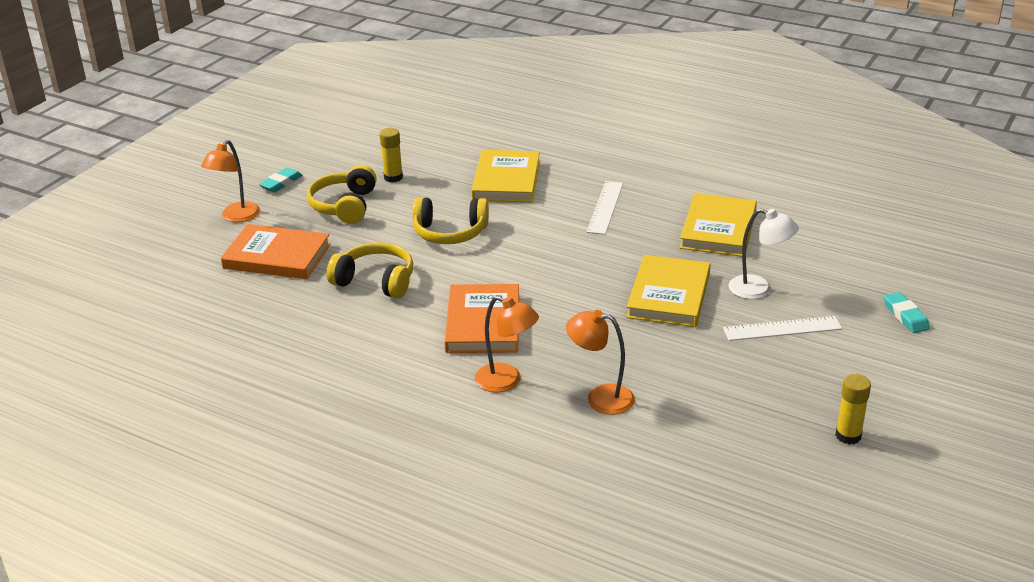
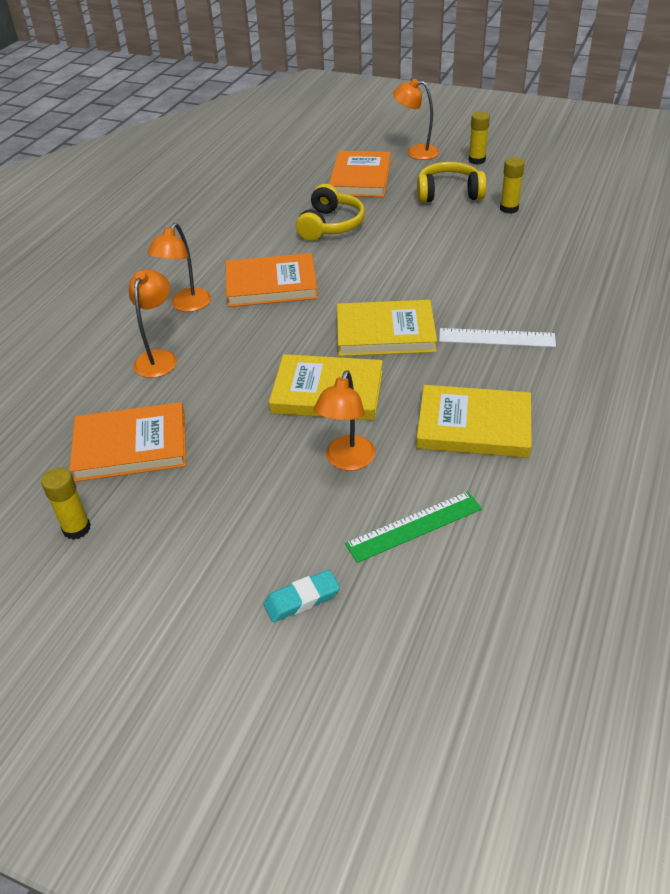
camera: 85 degrees right, 10 degrees up
turquoise eraser [259,168,303,192] -> yellow glue stick [468,112,490,165]
yellow headphones [412,197,489,244] -> none
yellow book [471,150,540,202] -> yellow book moved to [337,300,437,356]
white ruler [723,316,842,341] -> none
white lamp [728,208,799,299] -> orange lamp [314,370,376,471]
none -> orange book [69,402,186,482]
none -> green ruler [345,491,482,563]

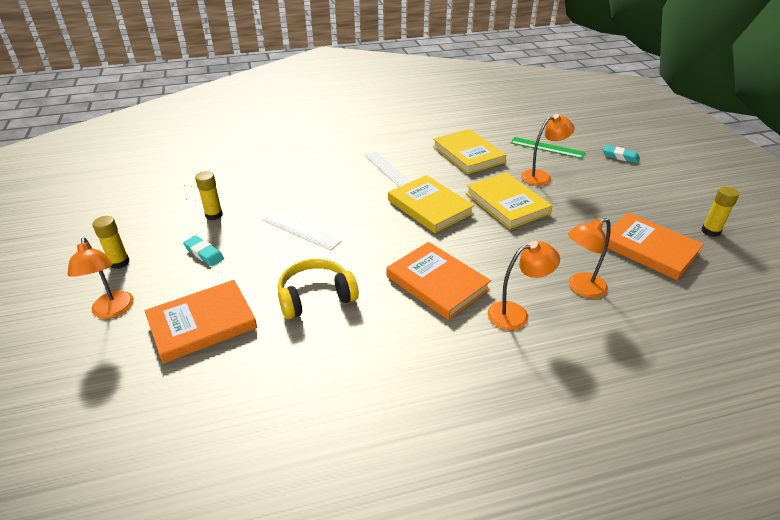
camera: 130 degrees left, 5 degrees down
yellow headphones [417,162,487,203] -> turquoise eraser [183,236,224,266]
none -> white ruler [262,212,341,250]

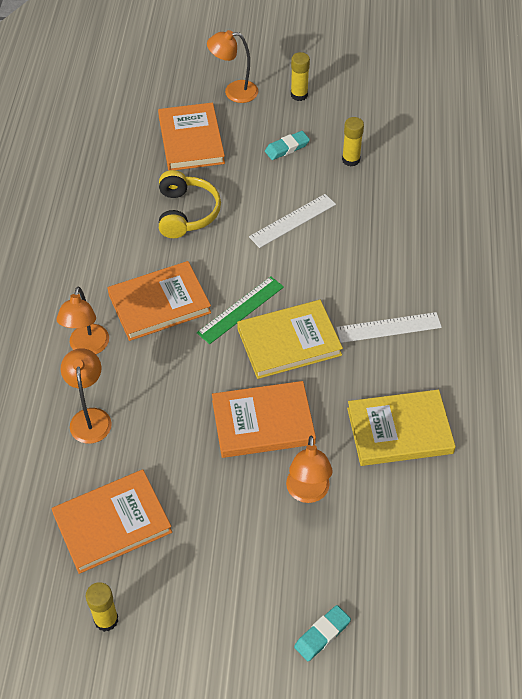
camera: 110 degrees right, 15 degrees up
yellow book [466,173,552,229] -> orange book [212,381,316,458]
green ruler [511,137,585,159] -> green ruler moved to [197,276,284,344]

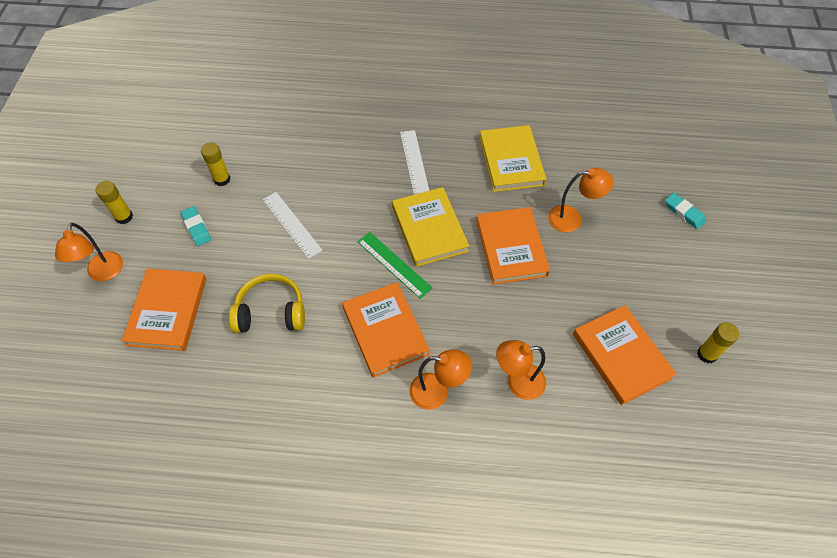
camera: 90 degrees left, 5 degrees up
orange book [158,102,225,170] -> orange book turned 75 degrees counterclockwise [122,269,207,351]

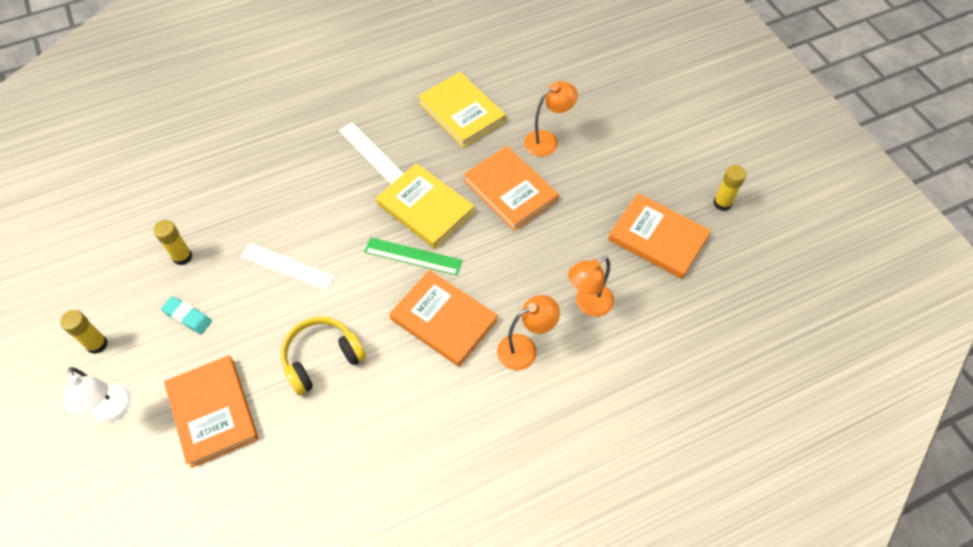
camera: 30 degrees left, 0 degrees up
orange lamp [55,222,123,281] -> white lamp [64,367,132,423]
turquoise eraser [665,193,706,229] -> none

